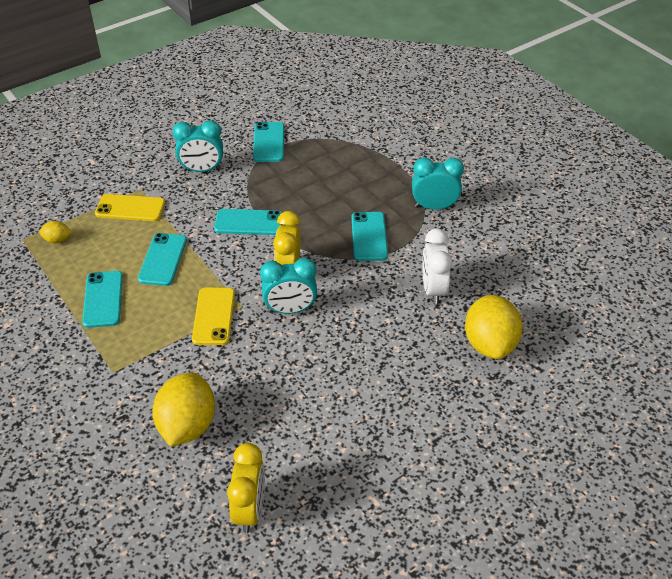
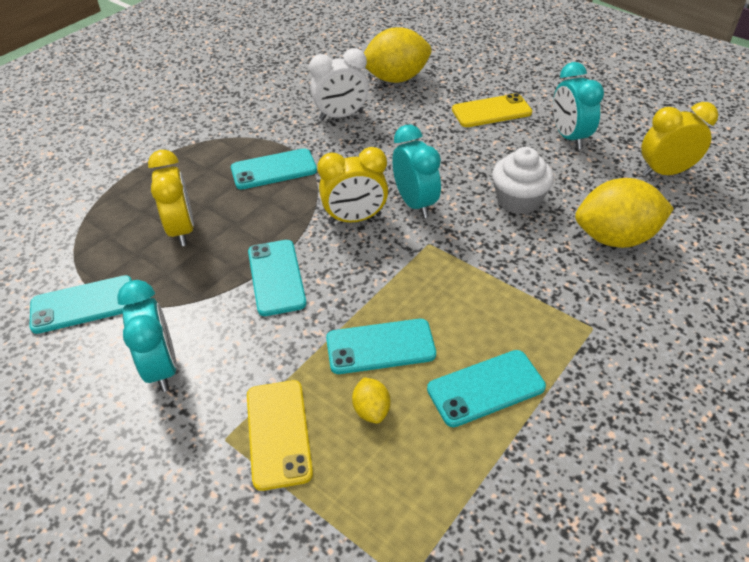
camera: 105 degrees left, 0 degrees up
yellow lemon [39,221,72,243] -> yellow lemon moved to [352,377,391,424]
yellow phone [192,288,235,345] -> yellow phone moved to [452,93,532,127]
turquoise clock [412,157,464,210] -> turquoise clock moved to [553,62,604,149]
none -> yellow clock [148,150,194,247]
none -> white cupcake [492,147,554,214]

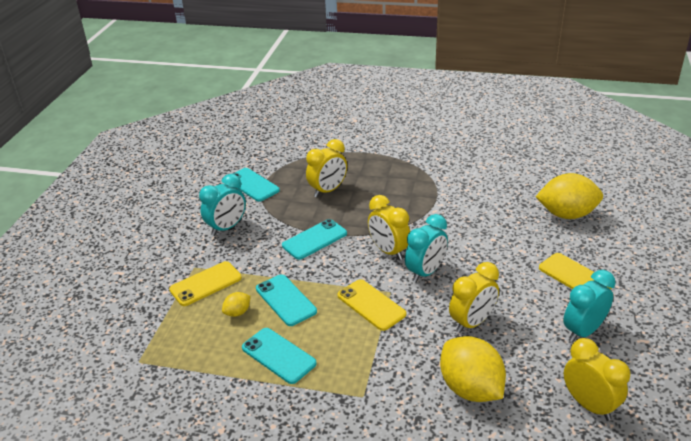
camera: 65 degrees right, 10 degrees down
turquoise phone [231,148,317,189] -> none
white clock [309,48,369,121] -> none
yellow lemon [364,27,432,83] -> yellow lemon turned 45 degrees counterclockwise [535,173,603,219]
white cupcake [492,147,554,214] -> yellow clock [449,262,499,333]
none -> yellow phone [337,279,406,331]

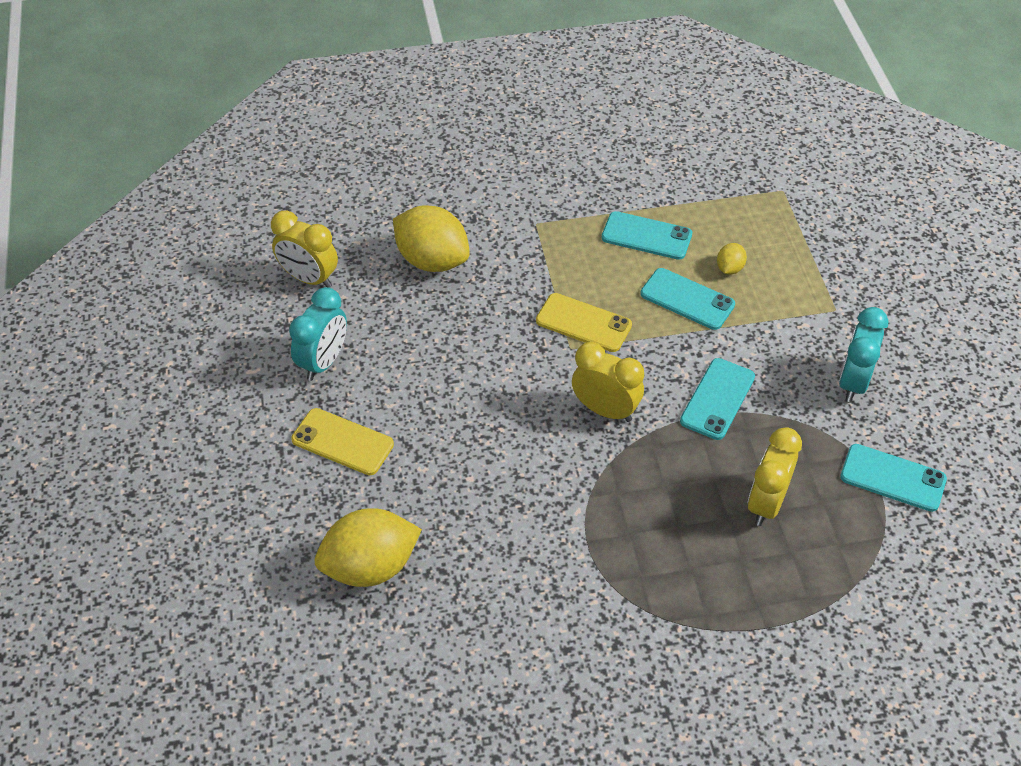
camera: 155 degrees right, 15 degrees up
yellow phone [169,261,242,306] -> none
turquoise clock [405,214,448,282] -> none
yellow clock [449,262,499,333] -> none

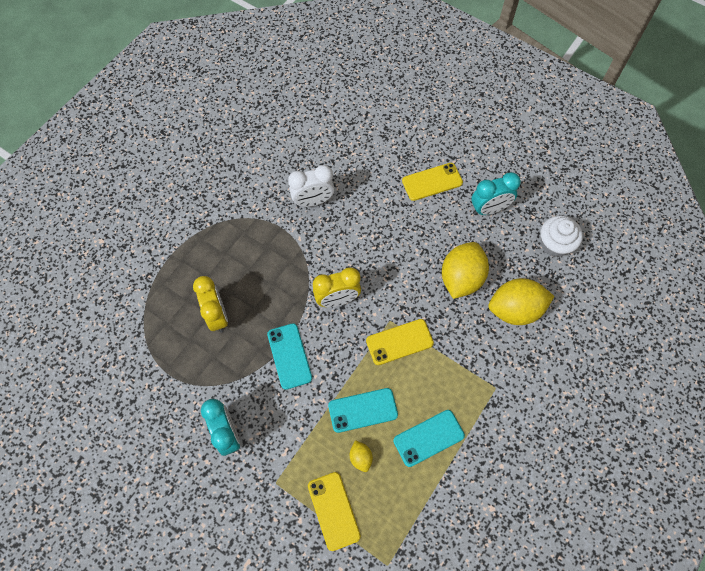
camera: 135 degrees right, 15 degrees up
yellow clock [271,210,338,288] -> white cupcake [541,216,583,257]
turquoise clock [289,287,347,381] -> turquoise clock turned 90 degrees counterclockwise [471,172,521,215]
yellow lemon [315,508,422,587] -> yellow lemon moved to [442,242,489,299]
turquoise phone [840,444,947,512] -> none
none -> white clock [288,165,334,207]
none -> yellow phone [308,472,361,551]

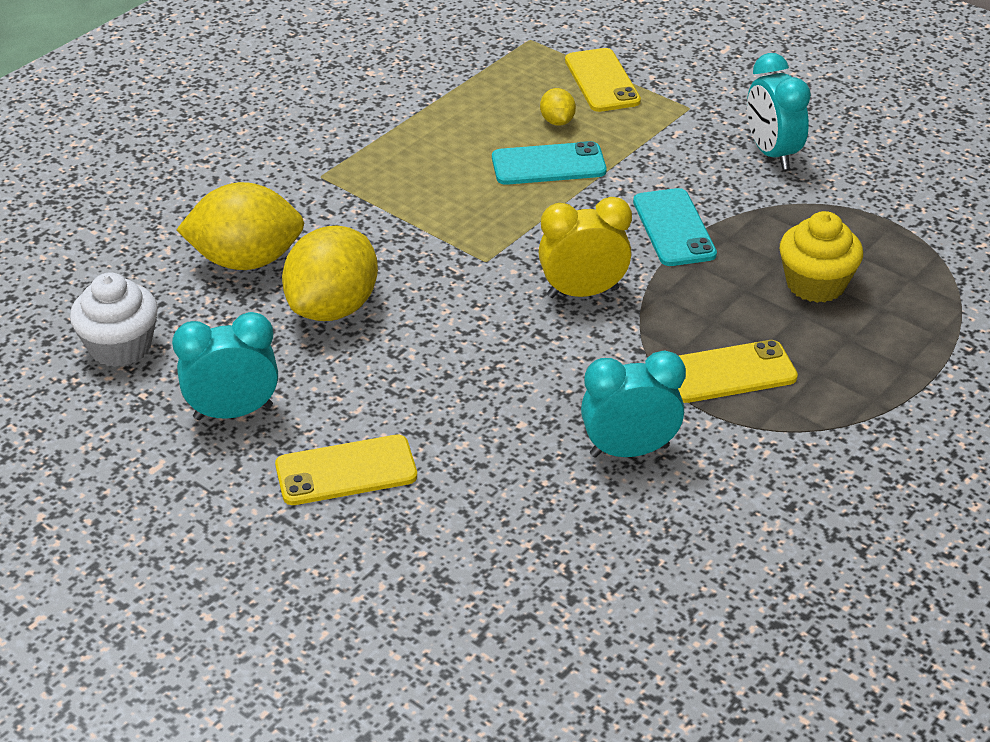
camera: 175 degrees left, 25 degrees down
yellow clock [193,276,228,333] -> yellow cupcake [780,211,863,303]
white clock [288,165,334,207] -> turquoise clock [581,350,686,457]
yellow phone [366,319,434,365] -> yellow phone moved to [678,340,798,403]
turquoise phone [393,410,465,467] -> none

